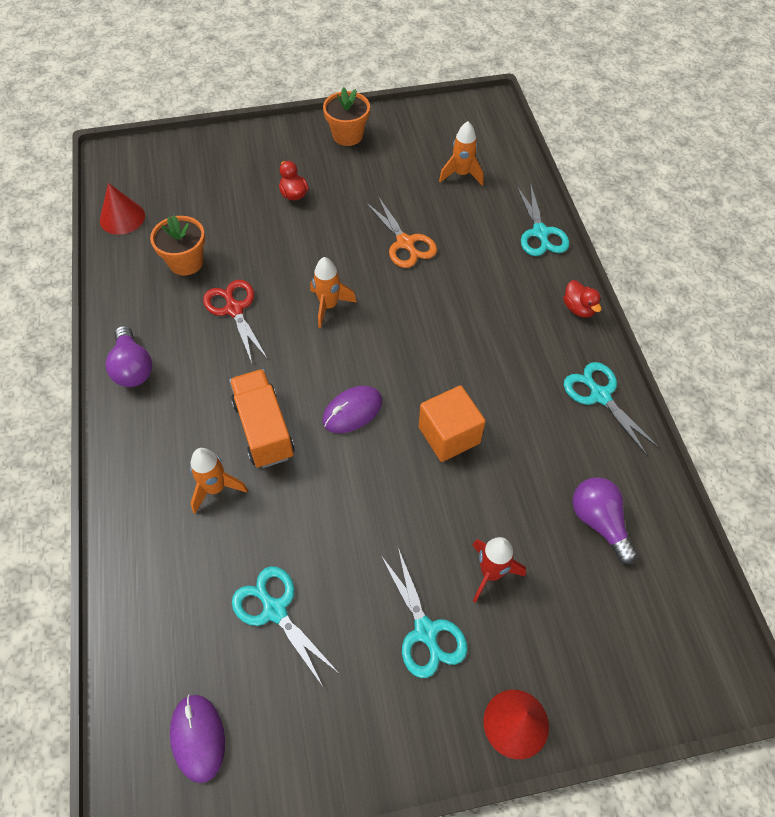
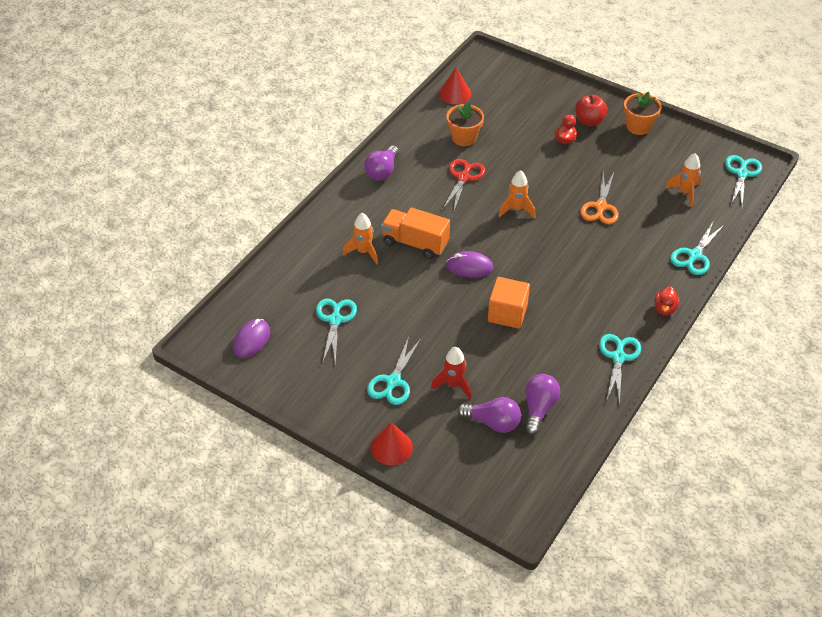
camera: 45 degrees right, 10 degrees down
orange truck [229,369,295,468] -> orange truck turned 90 degrees counterclockwise [381,207,450,259]
none -> purple light bulb [457,397,521,433]
none -> red apple [575,94,607,126]
none -> turquoise scissors [725,155,762,207]

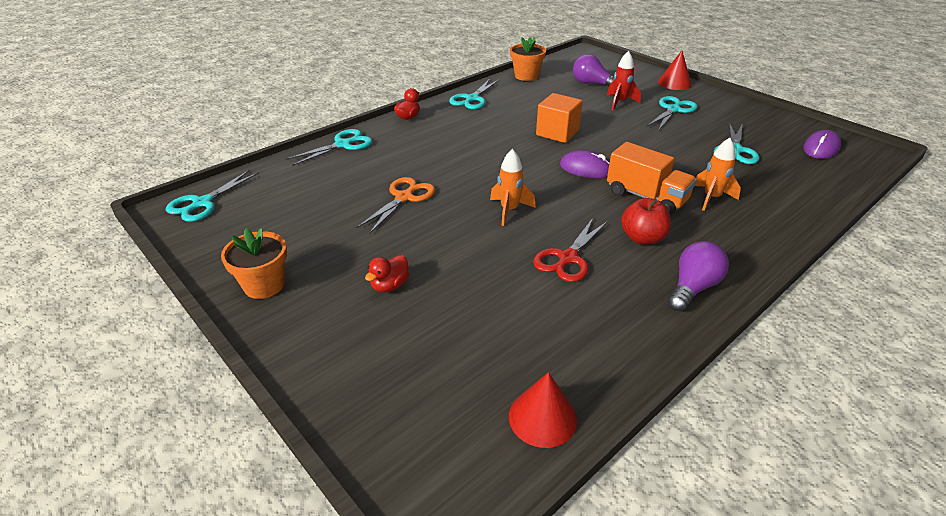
camera: 165 degrees left, 10 degrees down
orange flower pot [446,102,484,146] -> orange flower pot moved to [510,37,546,81]
purple light bulb [525,374,560,435] -> none
red apple [575,94,607,126] -> red apple moved to [621,198,671,245]
orange rocket [665,153,701,207] -> none

